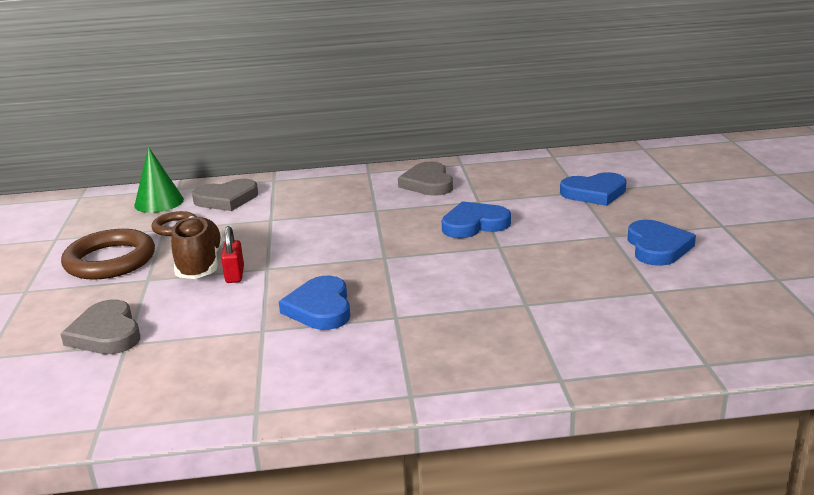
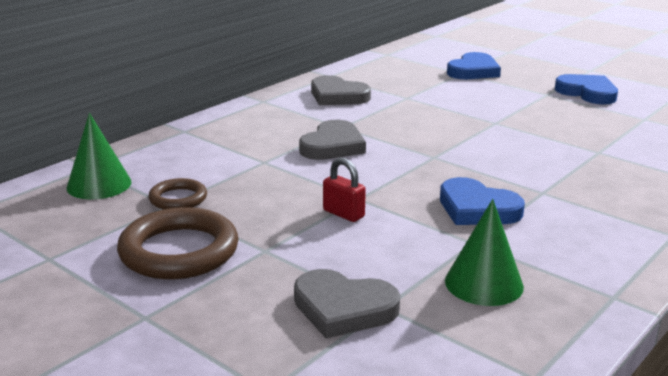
camera: 45 degrees left, 0 degrees up
brown shoe [171,216,223,279] -> none
grey heart [192,179,258,211] -> grey heart moved to [299,120,366,160]
blue heart [442,201,511,238] -> none
none -> green cone [445,199,524,306]

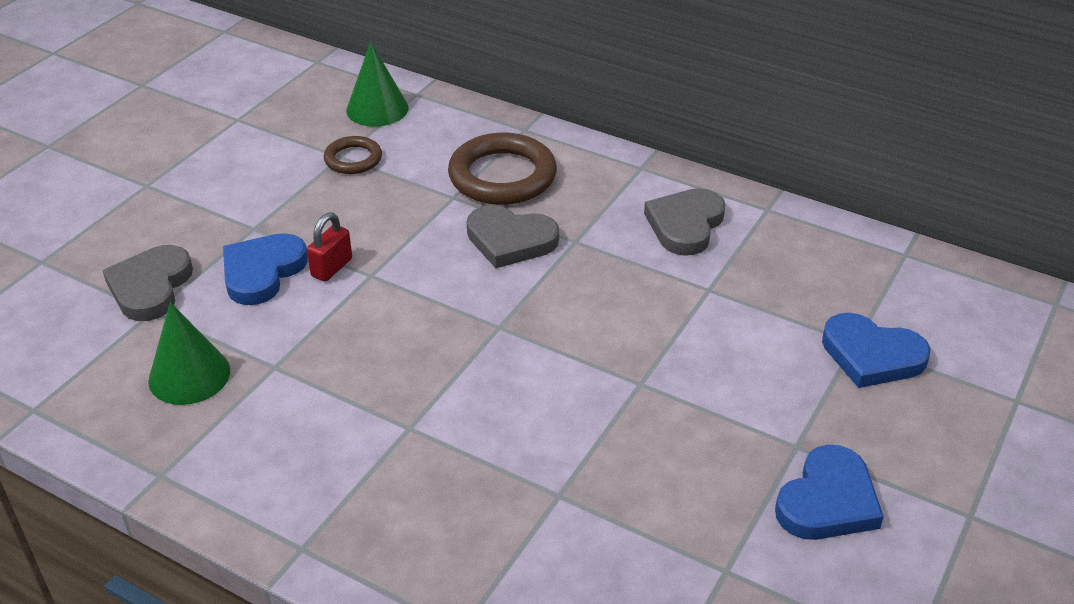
camera: 80 degrees right, 15 degrees up
brown ring [117,207,238,279] -> brown ring moved to [448,133,557,205]
blue heart [440,177,525,225] -> blue heart moved to [223,233,308,305]

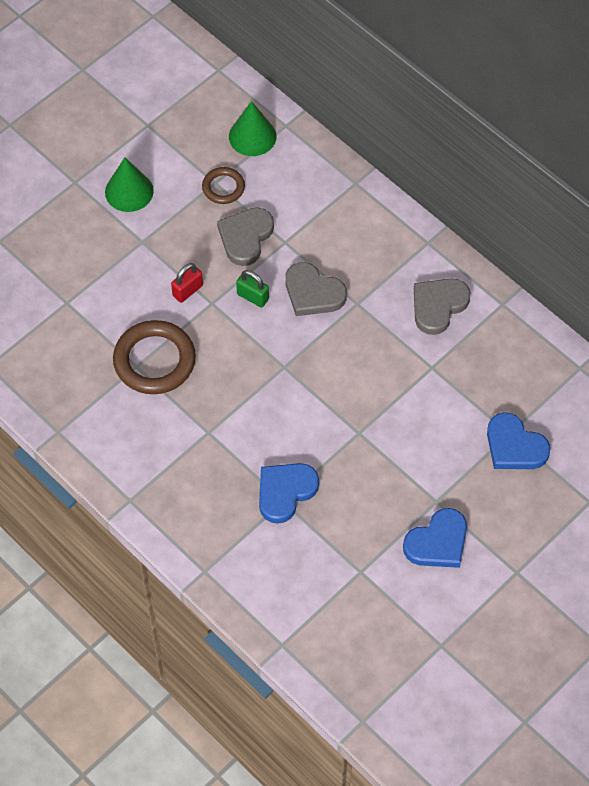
camera: 15 degrees right, 20 degrees up
grey heart [102,245,193,321] -> grey heart moved to [217,207,274,266]
green cone [148,302,230,405] -> green cone moved to [105,157,154,212]
blue heart [223,233,308,305] -> blue heart moved to [259,463,319,524]
brown ring [448,133,557,205] -> brown ring moved to [113,320,196,394]
none -> green padlock [236,270,269,308]

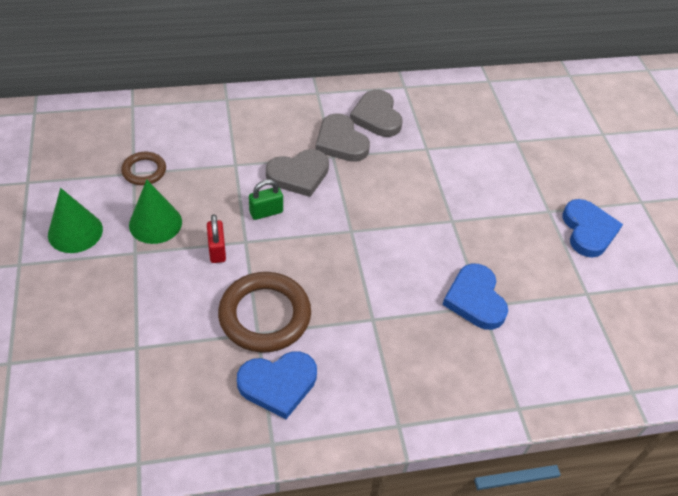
camera: 60 degrees left, 10 degrees down
grey heart [217,207,274,266] -> grey heart moved to [315,113,370,162]
green cone [229,101,276,156] -> green cone moved to [129,179,182,244]
blue heart [487,412,550,469] -> blue heart moved to [237,351,317,419]

